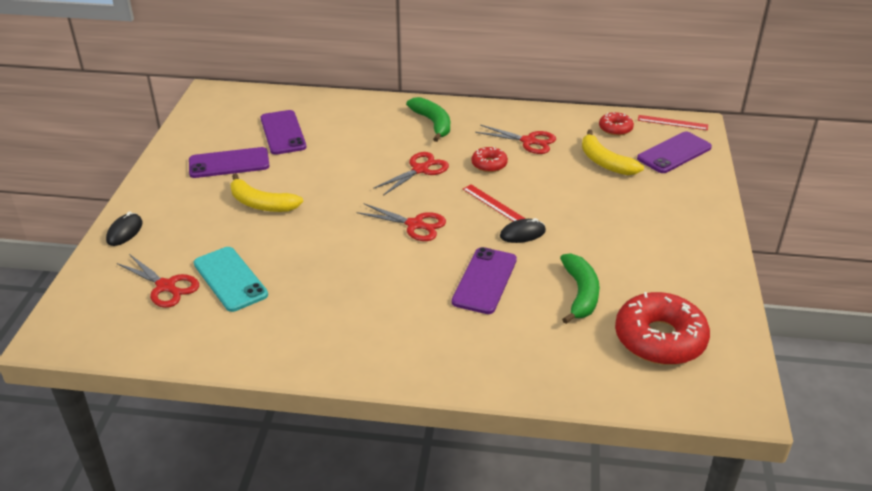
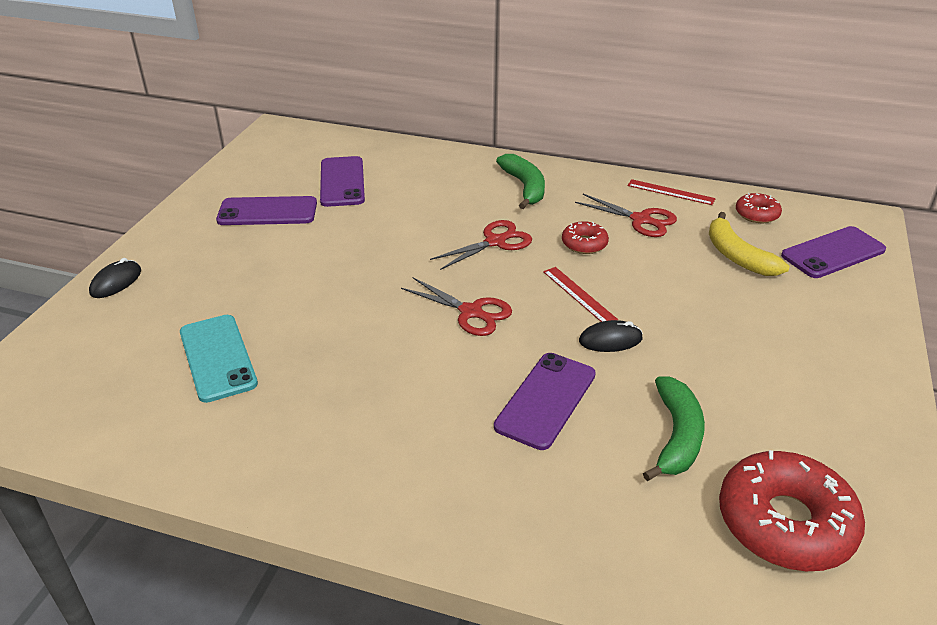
camera: 10 degrees right, 0 degrees up
red scissors [117,254,199,308] -> none
yellow banana [231,173,303,212] -> none
red ruler [638,115,708,130] -> red ruler moved to [628,179,716,205]

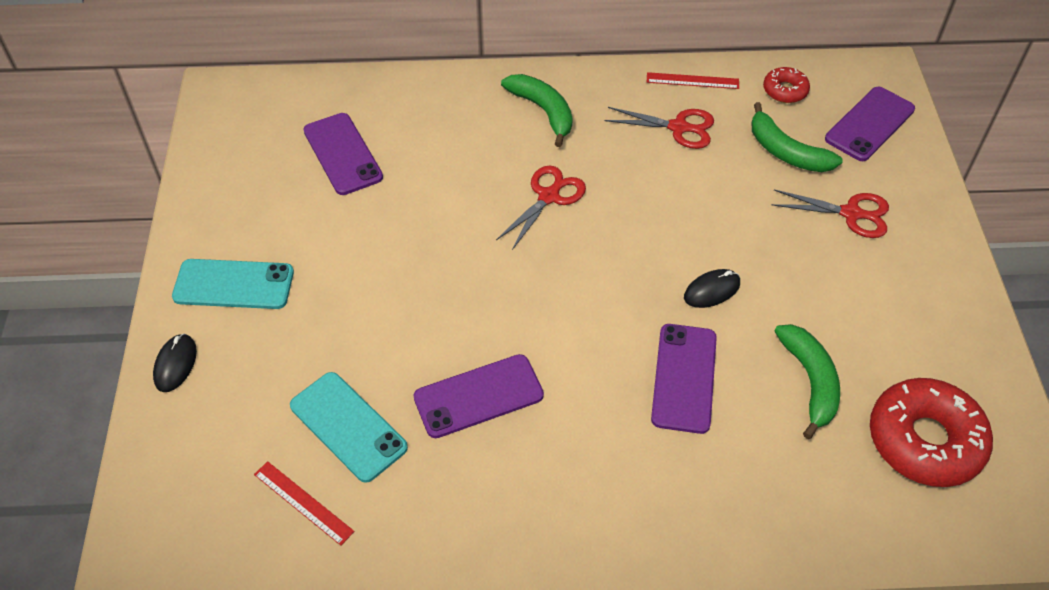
camera: 20 degrees left, 15 degrees up
purple phone [216,196,317,225] -> purple phone moved to [413,354,544,438]
red scissors [401,277,512,336] -> red scissors moved to [772,190,889,238]
red ruler [543,267,618,322] -> red ruler moved to [254,461,355,546]
red donut [562,221,609,254] -> none
yellow banana [709,212,789,276] -> green banana [751,102,843,172]
none -> turquoise phone [172,259,294,309]

